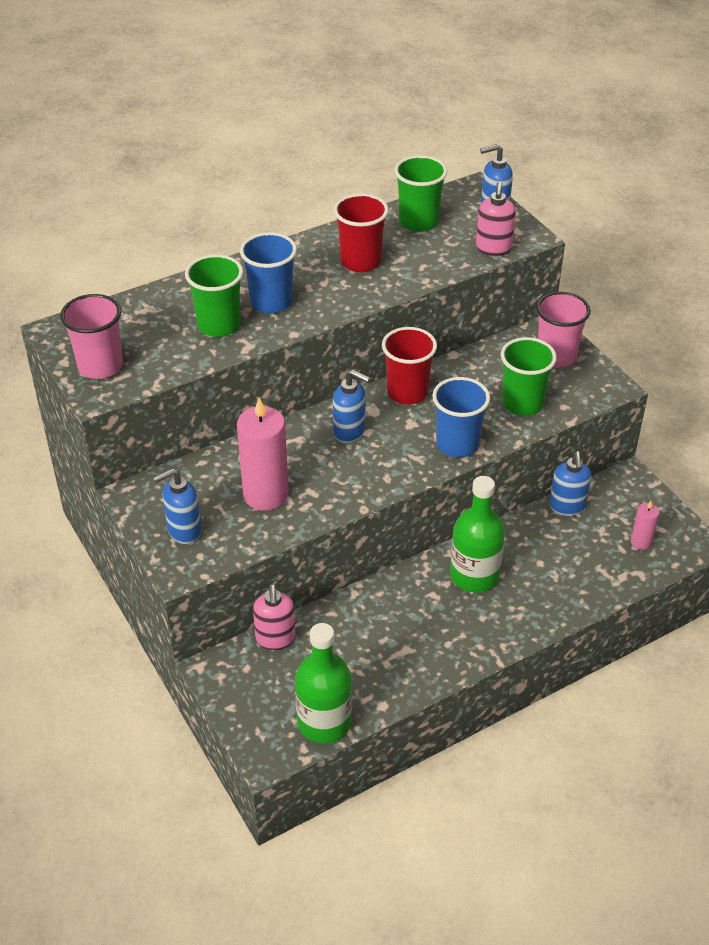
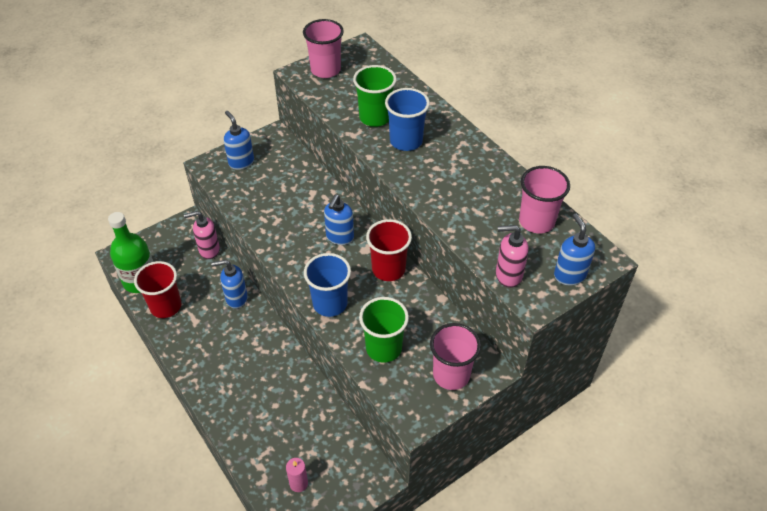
camera: 85 degrees right, 5 degrees up
pink candle [237,398,289,511] -> none
red cup [334,193,389,272] -> red cup moved to [134,261,181,318]
green cup [394,155,447,232] -> pink cup [519,166,570,233]
green bottle [450,476,505,592] -> none
blue soap dispenser [549,451,591,516] -> blue soap dispenser moved to [211,260,248,308]

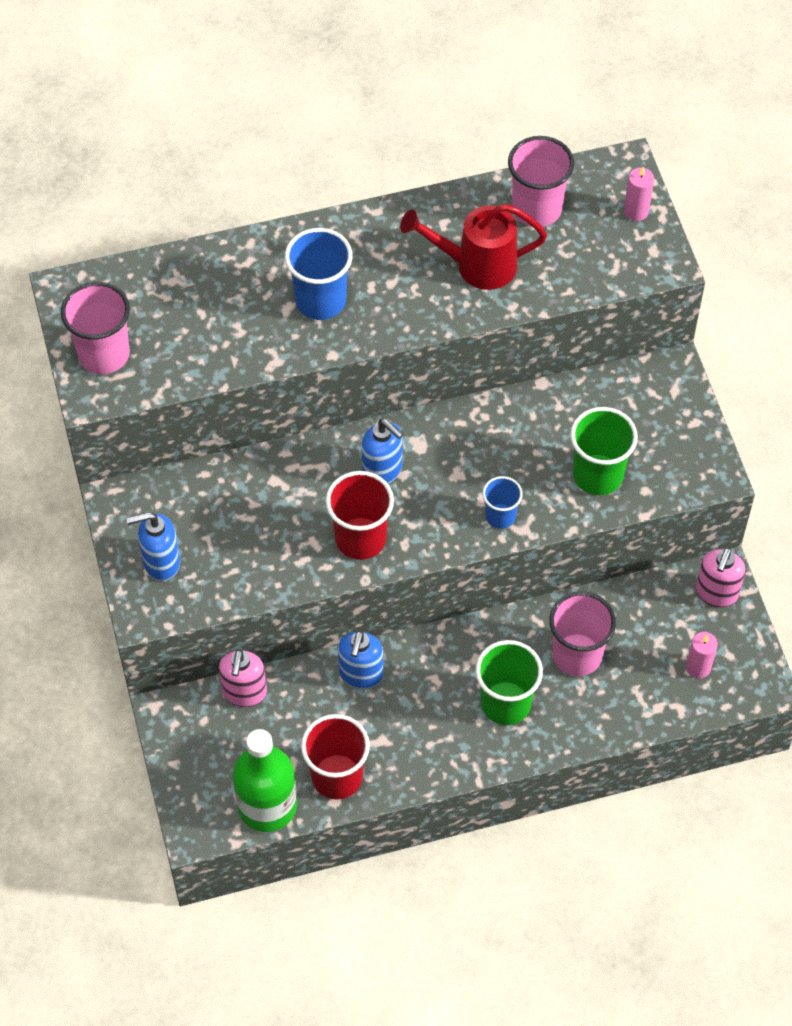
camera: 70 degrees left, 10 degrees up
blue cup [304,253,351,317] -> blue cup [483,476,523,529], size x0.60
green cup [353,65,397,127] -> green cup moved to [475,640,543,725]
red cup [366,219,412,281] -> red cup moved to [326,471,394,560]
pink cup [430,323,481,390] -> pink cup moved to [549,592,616,676]
pink soap dispenser [496,225,529,288] -> pink soap dispenser moved to [696,547,746,608]
blue soap dispenser [554,213,595,285] -> pink candle [624,167,654,221]
none -> red watering can [400,204,547,290]

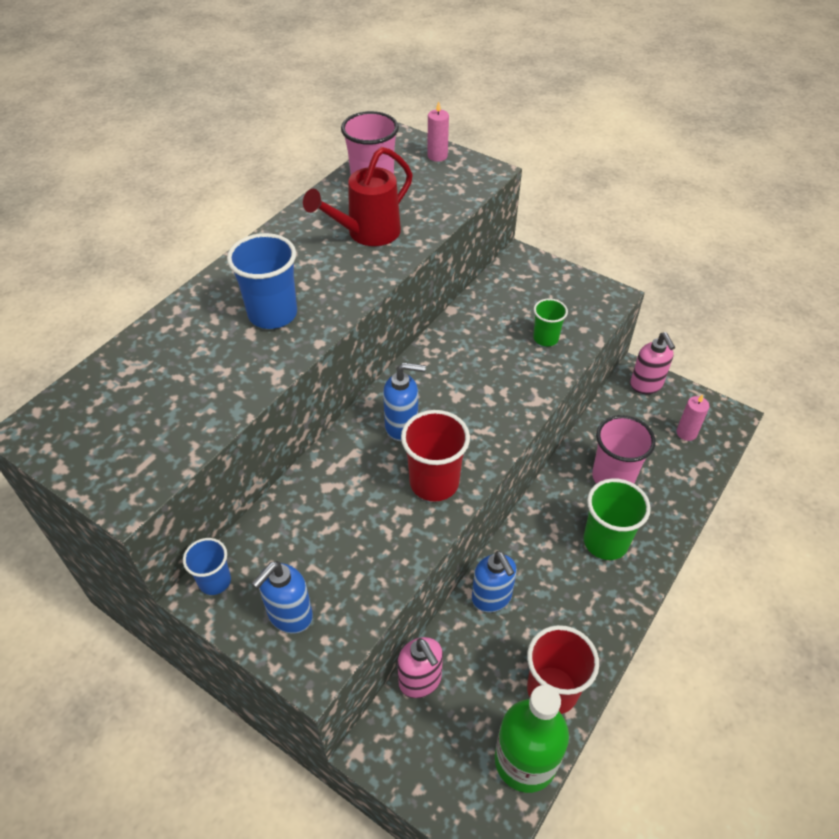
camera: 40 degrees left, 10 degrees down
pink cup [61,282,130,374] -> none
blue cup [483,476,523,529] -> blue cup moved to [183,538,231,595]
green cup [570,407,638,495] -> green cup [533,299,568,346], size x0.60

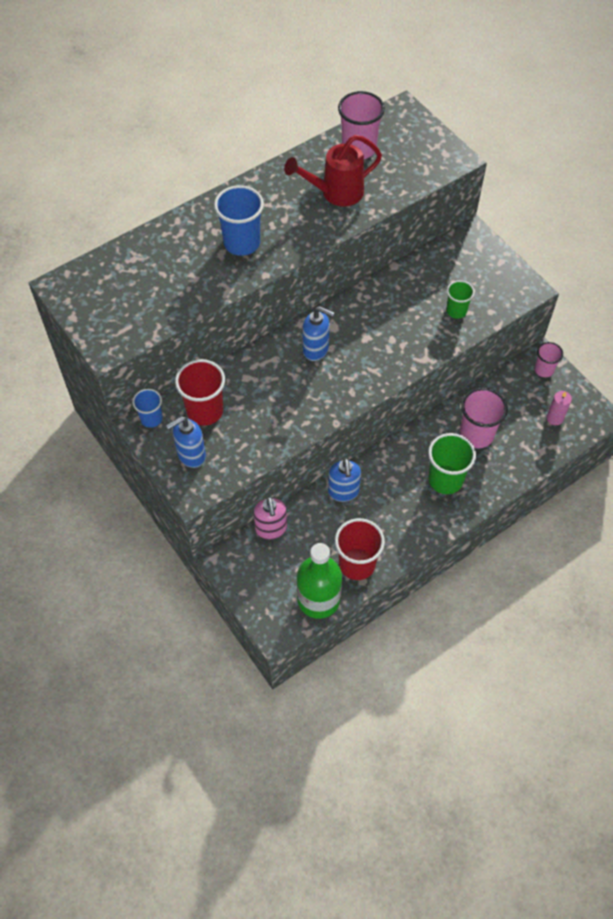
camera: 20 degrees right, 10 degrees up
red cup [401,410,470,502] -> red cup moved to [175,359,225,426]
pink candle [427,101,449,162] -> none
pink soap dispenser [630,332,675,394] -> pink cup [534,342,563,377]

